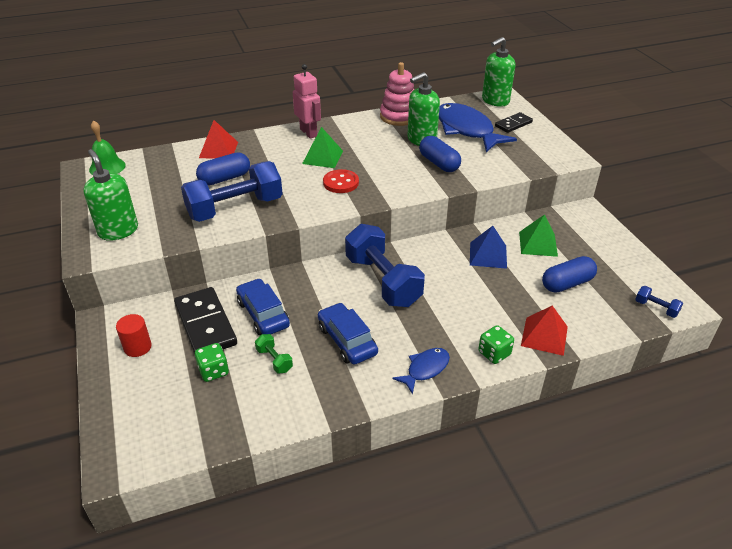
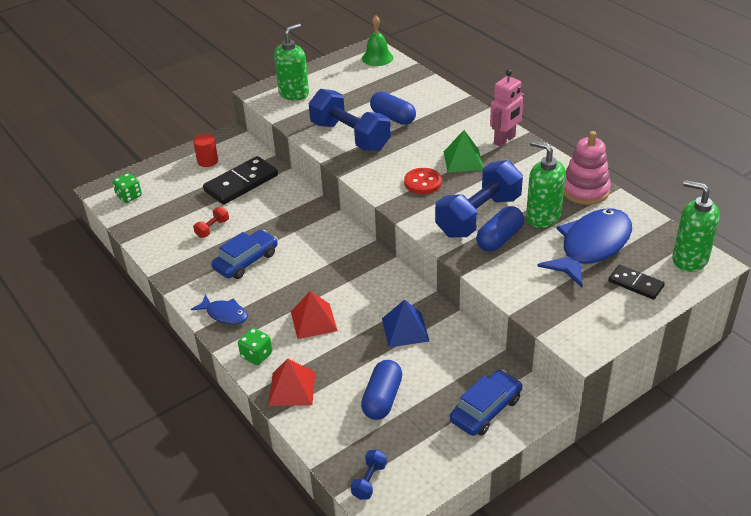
camera: 75 degrees right, 0 degrees up
green dice [195,343,229,382] -> green dice moved to [112,173,142,203]
red pyramid [199,120,238,159] -> red pyramid moved to [291,291,338,339]
blue car [236,278,290,335] -> blue car moved to [450,370,522,436]
green dumbbell [255,334,293,373] -> red dumbbell [193,206,229,238]
blue dumbbell [345,224,425,307] -> blue dumbbell moved to [435,160,523,238]
green pyramid [519,214,558,257] -> none
blue capsule [542,256,597,293] -> blue capsule turned 60 degrees clockwise [361,360,402,420]

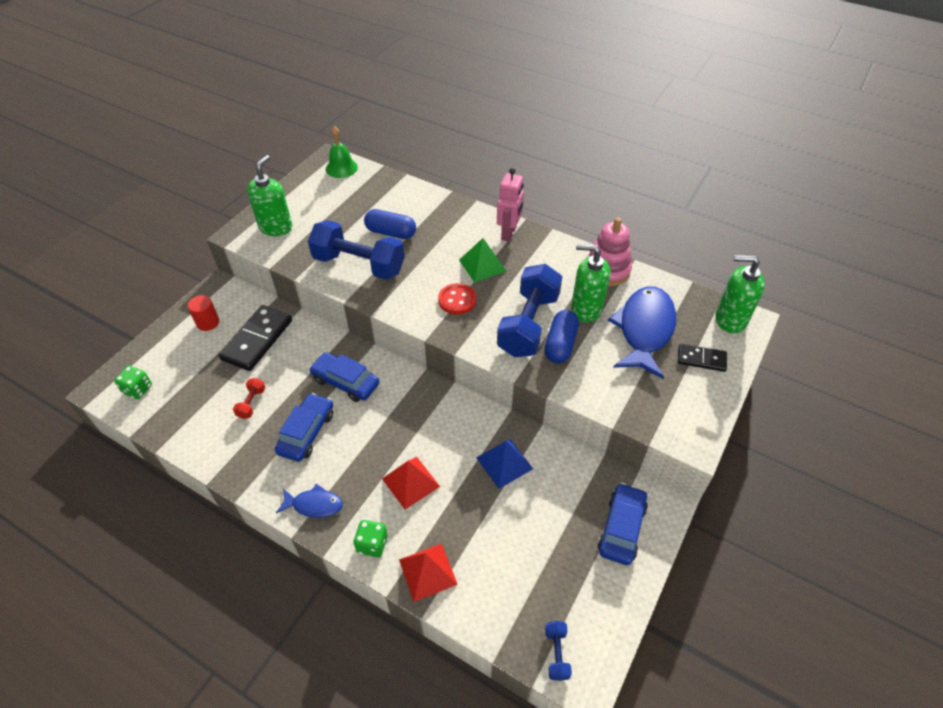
camera: 25 degrees left, 10 degrees up
blue capsule [361,360,402,420] -> none
none -> blue car [309,352,379,402]

